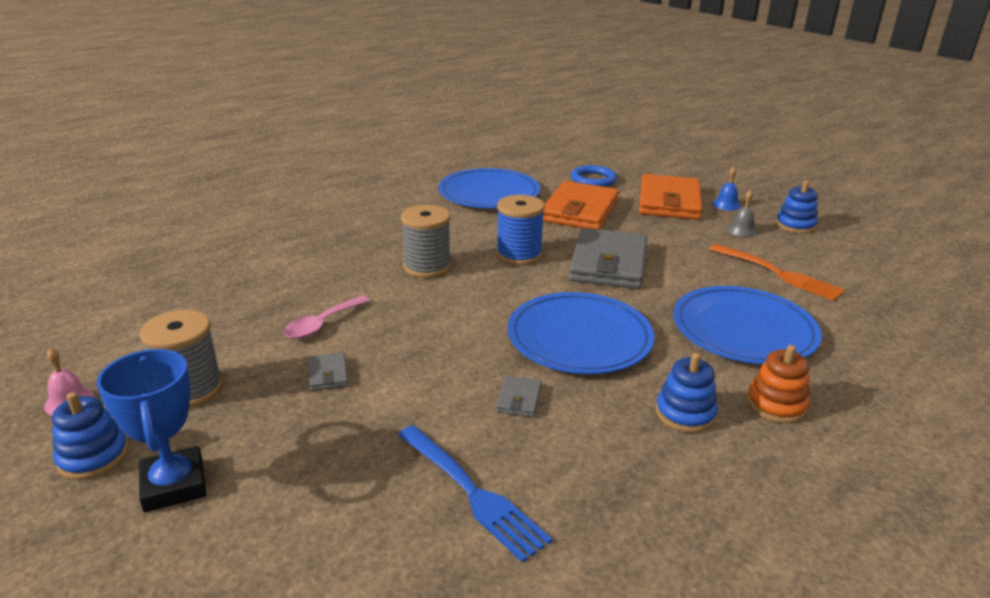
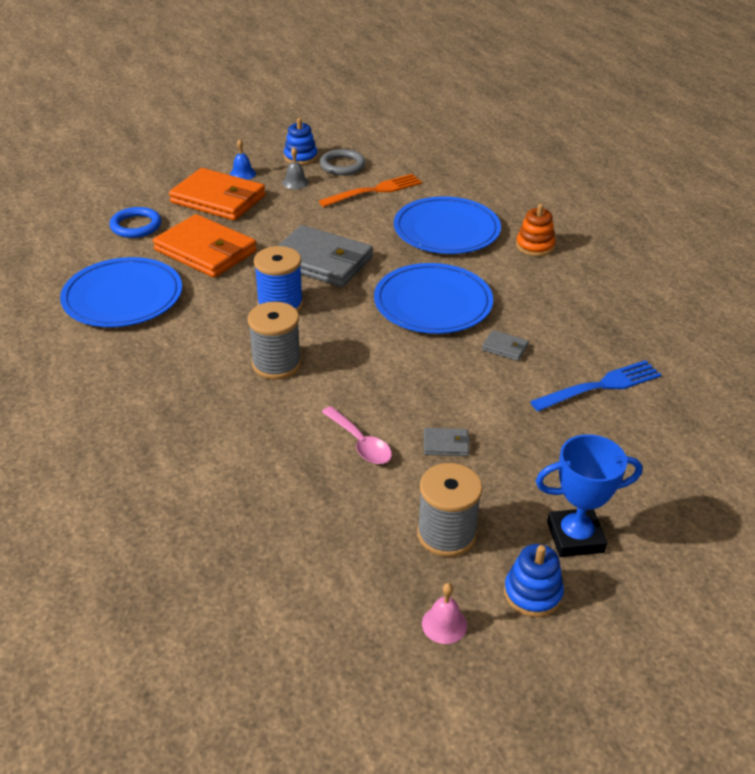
camera: 75 degrees left, 10 degrees up
blue stacking toy [656,353,718,433] -> none
none -> grey ring [320,149,366,175]

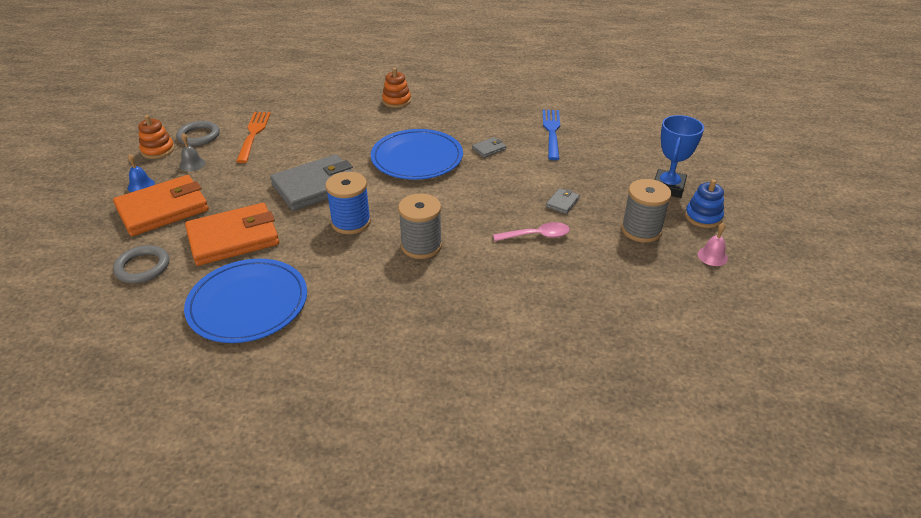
camera: 60 degrees left, 0 degrees up
blue ring [110,207,161,238] -> grey ring [113,245,169,283]
blue stacking toy [284,118,318,165] -> orange stacking toy [138,115,175,159]
blue plate [394,196,501,254] -> none

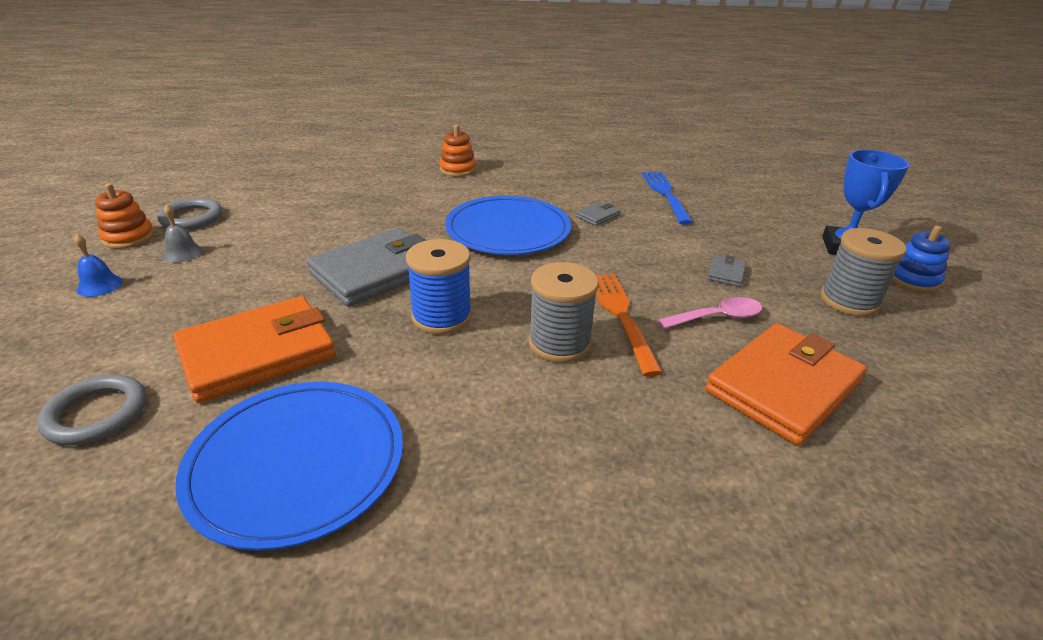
camera: 10 degrees left, 5 degrees down
orange wallet [113,175,209,236] -> orange wallet moved to [705,323,867,446]
orange fork [236,112,271,163] -> orange fork moved to [596,274,663,377]
pink bell [698,223,728,266] -> none

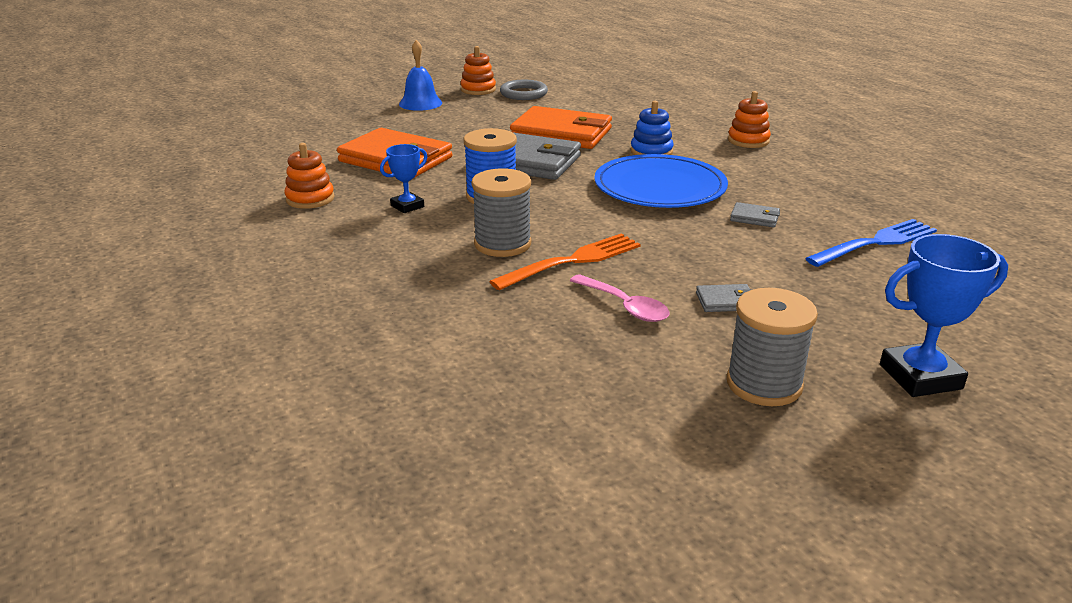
camera: 65 degrees right, 5 degrees down
grey ring [37,375,146,445] -> none
blue bell [74,234,123,297] -> blue bell [399,40,442,111], size x1.55
grey bell [163,204,203,263] -> none
blue plate [175,382,403,551] -> orange stacking toy [284,143,335,209]
orange wallet [705,323,867,446] -> orange wallet moved to [510,106,612,149]
blue stacking toy [892,226,951,292] -> blue stacking toy moved to [630,101,674,155]
none -> blue trophy [380,144,427,213]

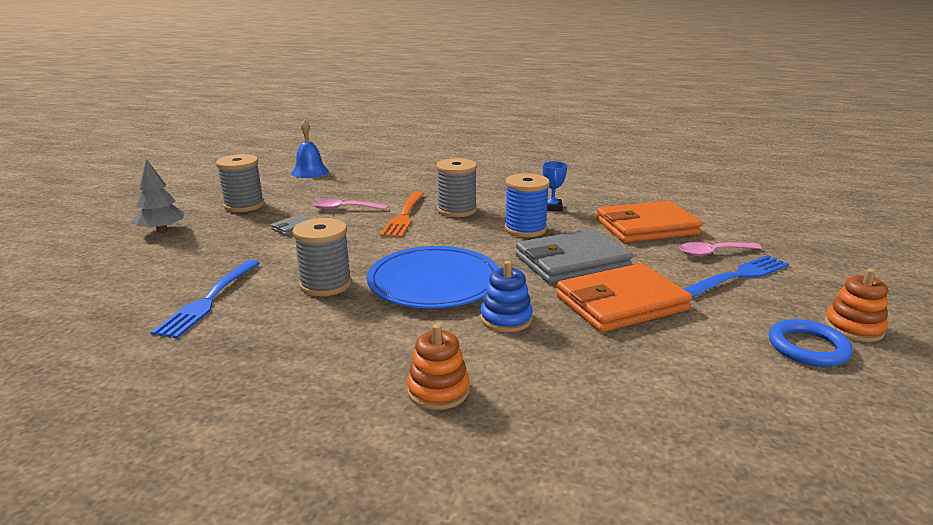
camera: 135 degrees right, 5 degrees down
orange stacking toy [284,143,335,209] -> none
blue bell [399,40,442,111] -> blue bell moved to [292,119,329,178]
grey ring [500,80,548,100] -> blue ring [769,319,853,367]
grey wallet [730,202,780,228] -> grey spool [293,218,352,296]
blue trophy [880,234,1008,397] -> grey tree [134,159,185,233]
none -> pink spoon [679,242,762,256]
none -> blue fork [684,255,789,298]

